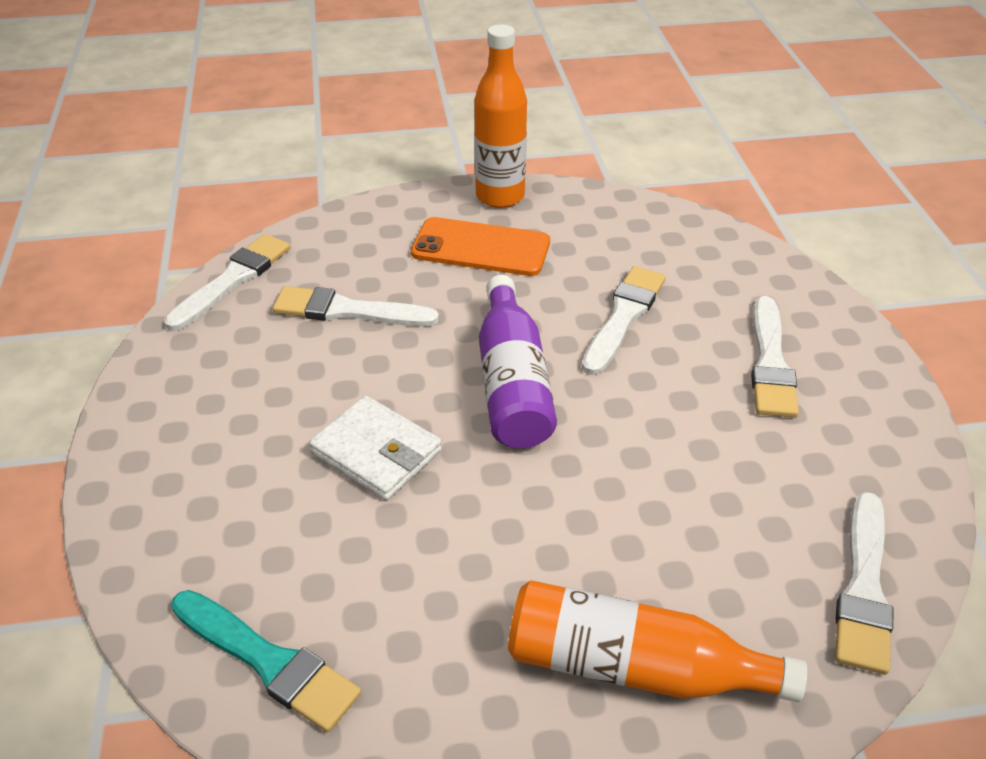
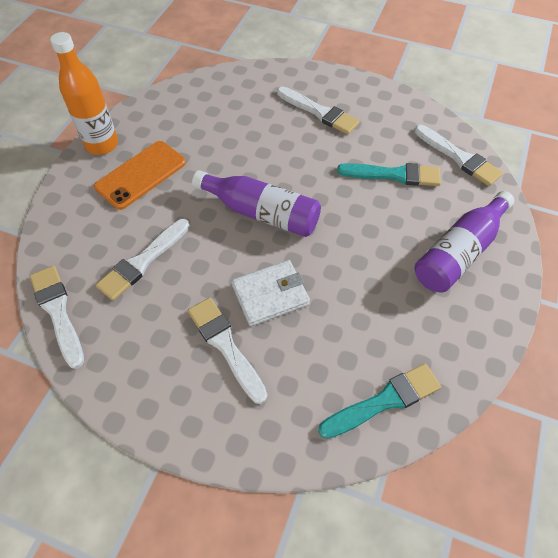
camera: 60 degrees left, 15 degrees up
orange bottle [508,580,807,702] -> purple bottle [415,191,515,292]
white brush [582,266,666,375] -> white brush moved to [188,297,268,404]
none -> turquoise brush [337,163,441,186]

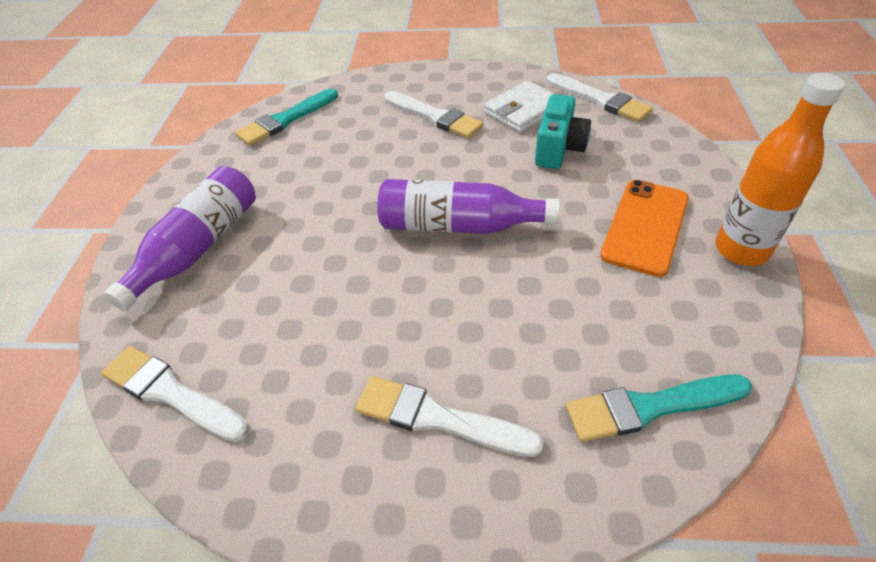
camera: 165 degrees right, 10 degrees down
white brush [96,219,190,301] -> turquoise camera [535,94,591,169]
white wallet [232,260,310,326] -> white wallet moved to [484,80,555,133]
turquoise brush [337,163,441,186] -> turquoise brush moved to [565,374,752,442]

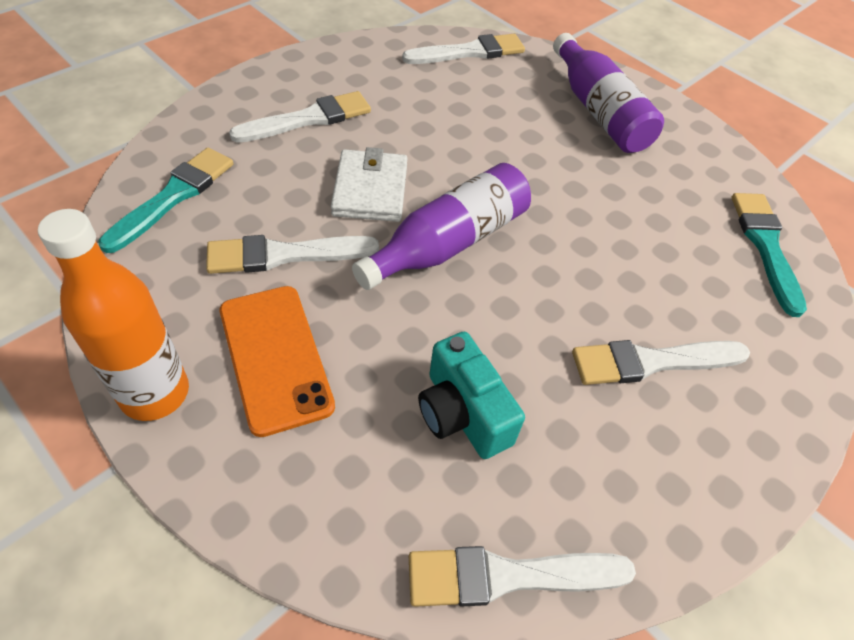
camera: 125 degrees right, 5 degrees up
white wallet [484,80,555,133] -> white wallet moved to [331,147,407,222]
none -> white brush [206,235,379,274]

